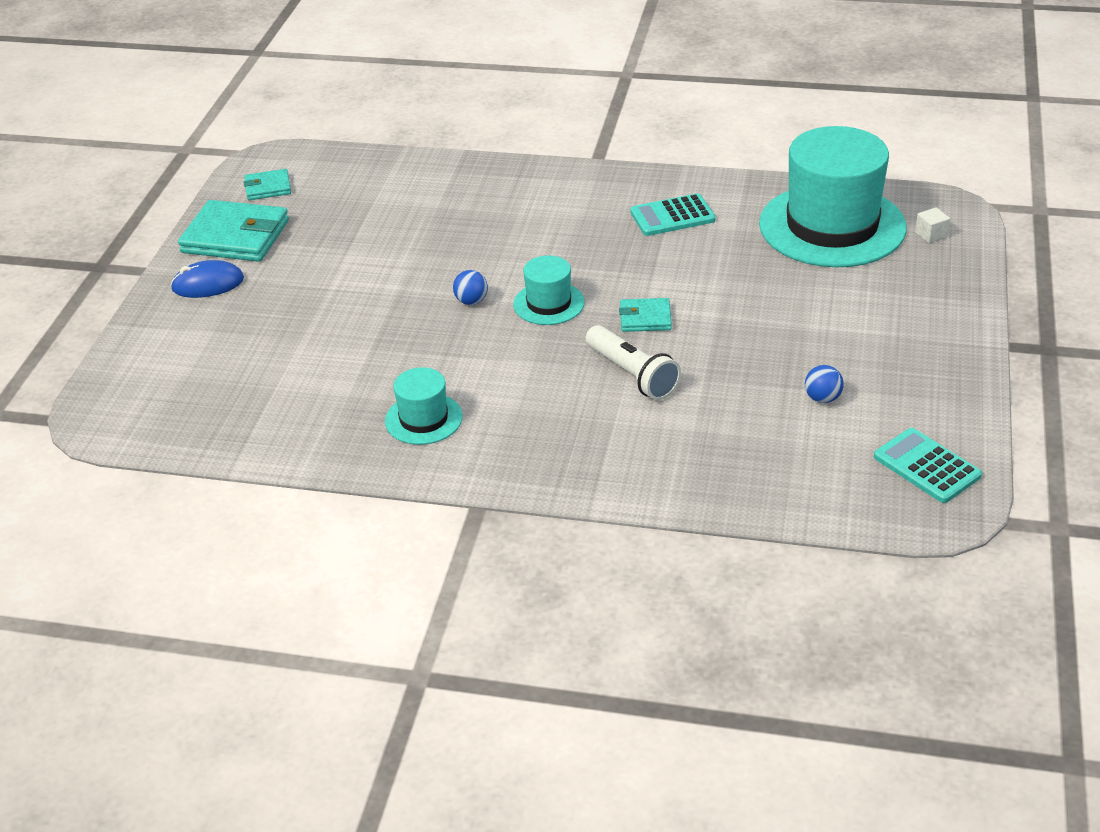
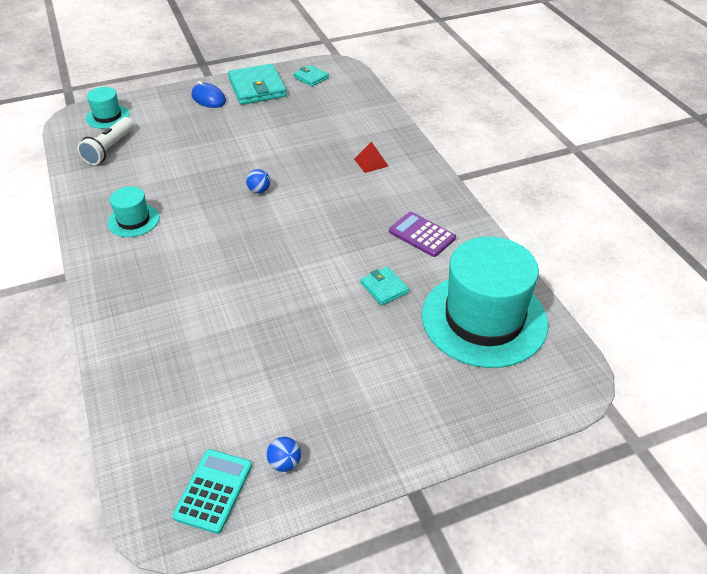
camera: 55 degrees right, 5 degrees up
turquoise hat [513,255,585,325] -> turquoise hat moved to [86,87,130,129]
white flashlight [586,325,681,400] -> white flashlight moved to [77,117,134,165]
turquoise wallet [619,298,672,332] -> turquoise wallet moved to [360,267,409,306]
turquoise calculator [630,193,716,236] -> purple calculator [389,212,456,257]
blue ball [805,365,844,403] -> blue ball moved to [267,437,301,472]
white cube [915,207,950,243] -> none
none -> red pyramid [354,141,389,173]

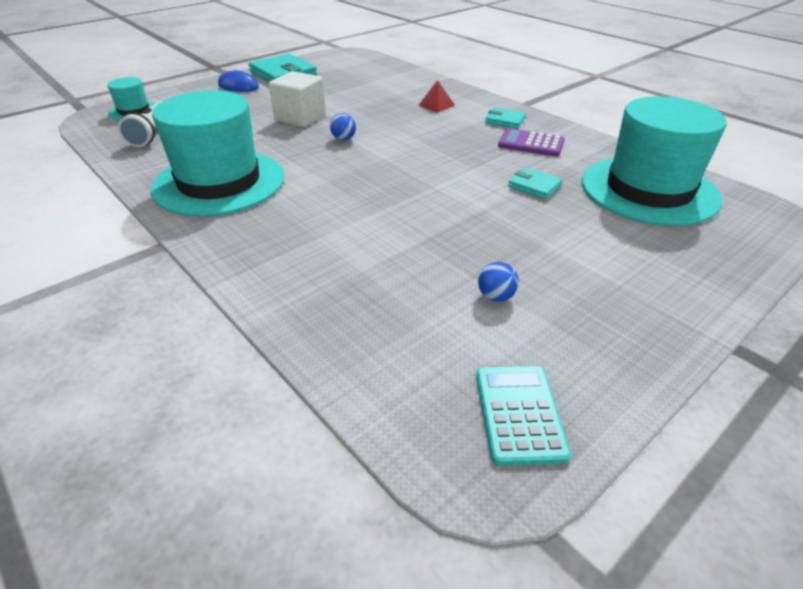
camera: 20 degrees left, 5 degrees down
turquoise hat [108,186,159,237] -> turquoise hat [151,90,284,217], size x2.14
blue ball [267,437,301,472] -> blue ball moved to [478,262,519,302]
turquoise wallet [293,65,329,87] -> turquoise wallet moved to [485,107,526,129]
none -> white cube [269,71,326,127]

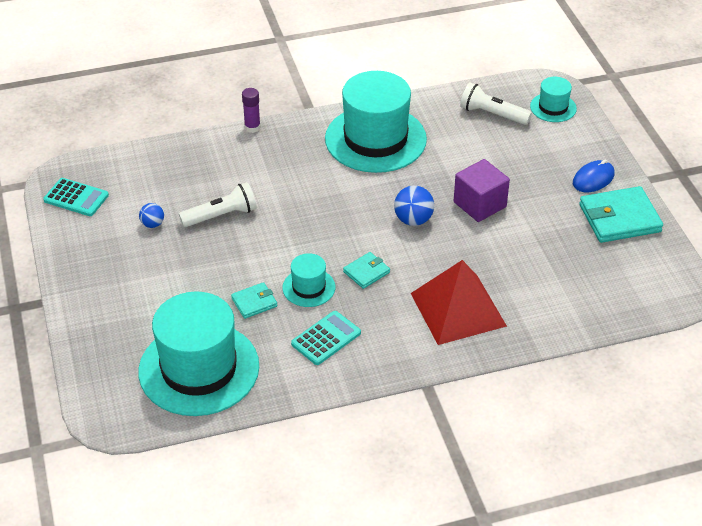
camera: 115 degrees right, 5 degrees up
white cube [269,71,326,127] -> purple cube [454,159,510,222]
blue ball [330,113,356,140] -> blue ball [394,186,434,226], size x1.62
red pyramid [418,80,455,113] -> red pyramid [411,260,507,345], size x2.43
turquoise wallet [485,107,526,129] -> turquoise wallet moved to [343,252,390,289]
purple calculator [498,128,565,157] -> turquoise calculator [291,311,361,365]
none -> white flashlight [179,182,257,227]
none -> purple glue stick [242,88,261,133]
none -> turquoise hat [282,253,336,307]

